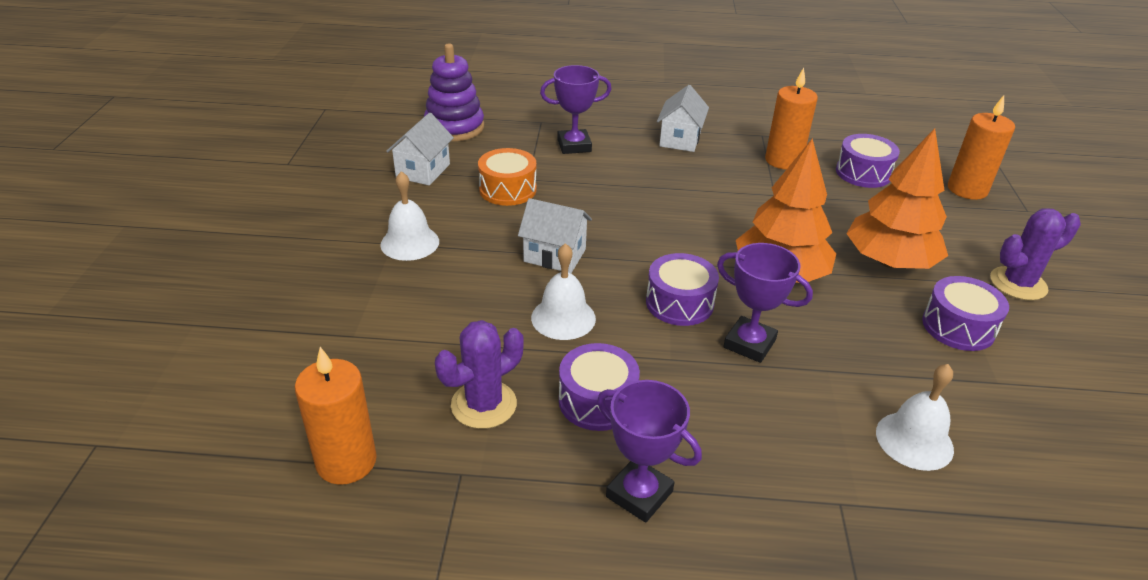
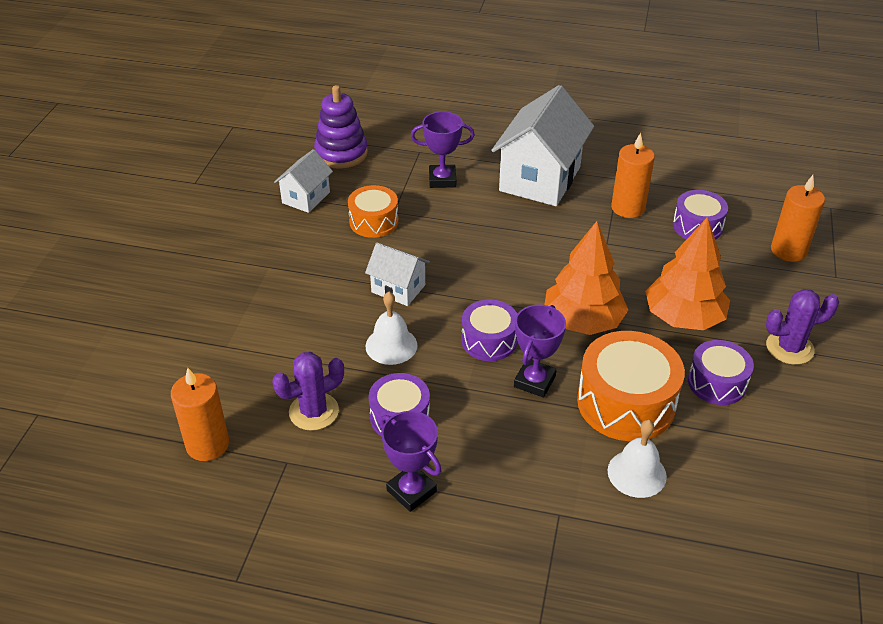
camera: 10 degrees right, 5 degrees up
white bell [380,171,439,261] -> none
white house [657,85,709,152] -> white house [491,85,594,206], size x1.92
purple trophy [717,243,813,363] -> purple trophy turned 75 degrees clockwise [514,305,566,398]
none -> orange drum [577,331,685,441]

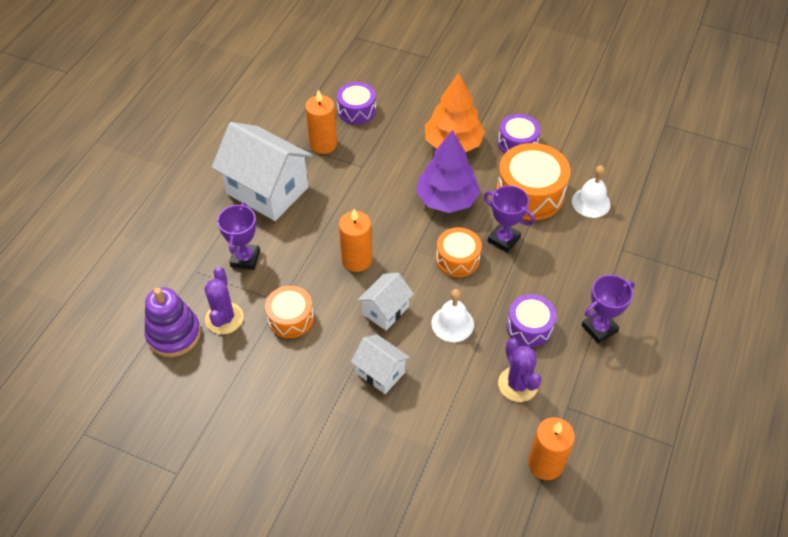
camera: 80 degrees left, 10 degrees up
white house [274,149,333,213] -> white house moved to [351,334,410,394]
purple drum [462,300,517,361] -> orange drum [436,228,482,277]
orange tree [544,221,628,335] -> purple tree [416,130,480,213]
purple cactus [766,289,839,365] -> purple cactus moved to [204,267,243,334]
orange candle [771,175,825,262] -> orange candle moved to [339,209,372,272]

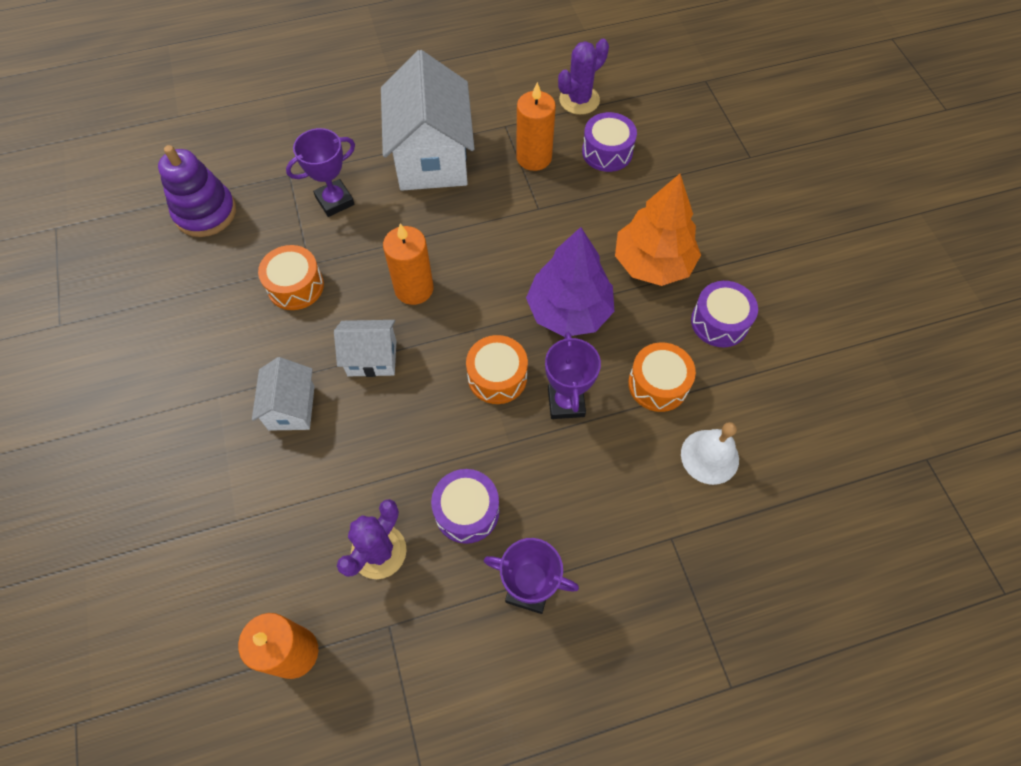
camera: 50 degrees right, 10 degrees up
purple cactus [204,267,243,334] -> purple cactus moved to [558,39,609,115]
white bell [431,289,474,342] -> none
orange drum [497,143,570,220] -> orange drum [628,342,696,412], size x0.61

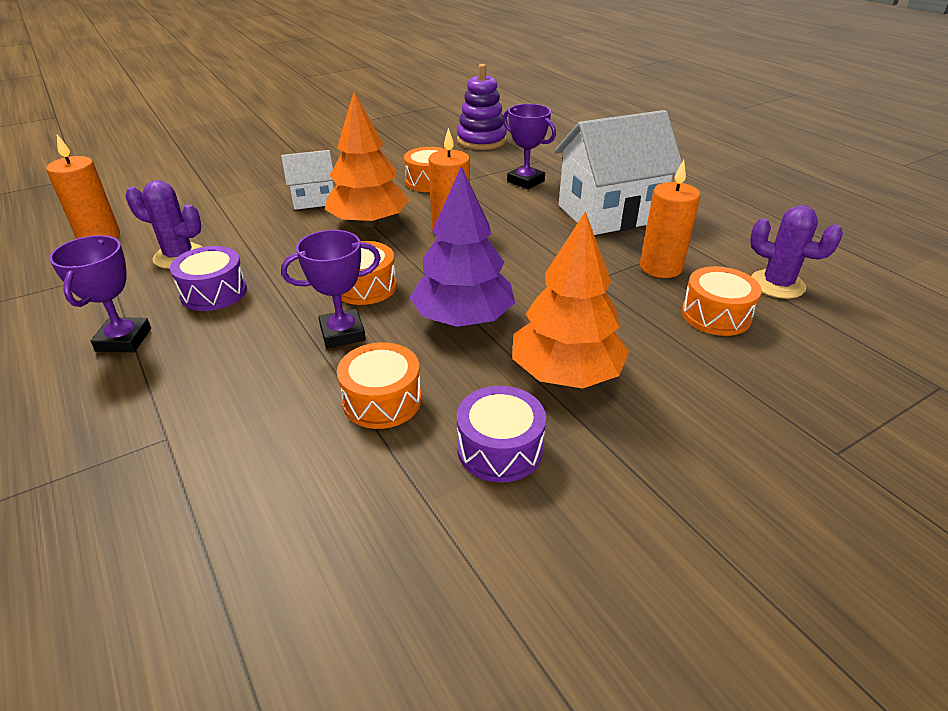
camera: 75 degrees right, 25 degrees down
white house [334,320,396,377] -> orange tree [325,92,409,227]
purple drum [582,112,637,172] -> orange drum [682,266,762,336]
white bell [681,422,739,485] -> none

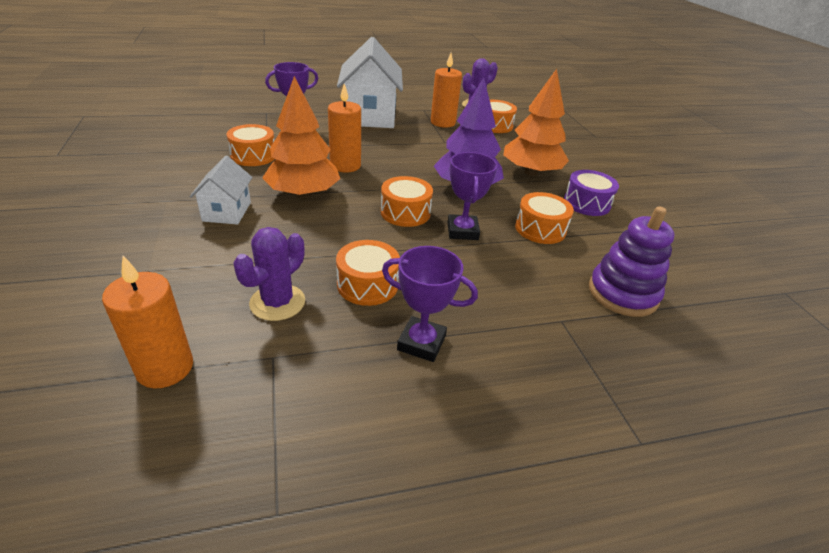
camera: 75 degrees left, 0 degrees up
purple drum [170,246,247,311] -> orange drum [336,240,400,306]
purple stacking toy [457,64,507,150] -> purple stacking toy moved to [589,206,674,317]

